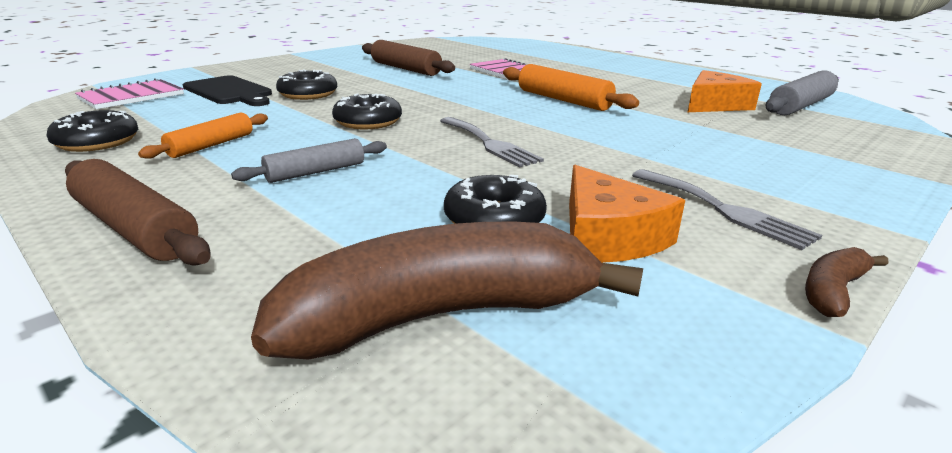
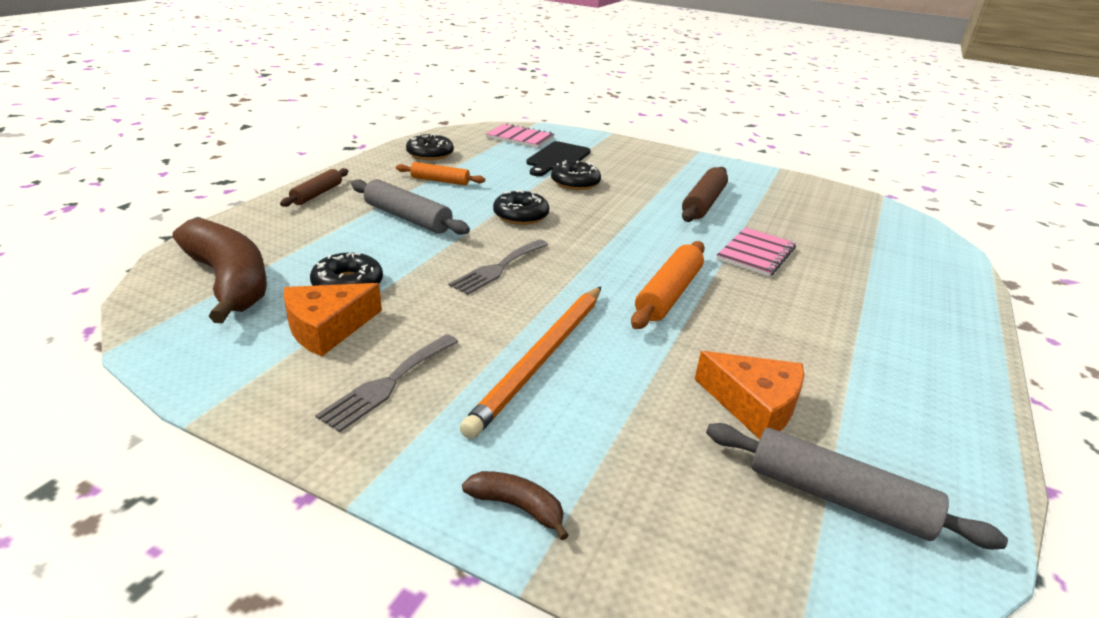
camera: 70 degrees right, 5 degrees up
brown rolling pin [65,159,211,266] -> brown rolling pin [280,168,348,207], size x0.65
grey rolling pin [231,138,387,183] -> grey rolling pin [351,179,470,235], size x1.54
brown banana [805,247,889,317] -> brown banana moved to [462,471,569,540]
none -> orange pencil [460,287,601,439]

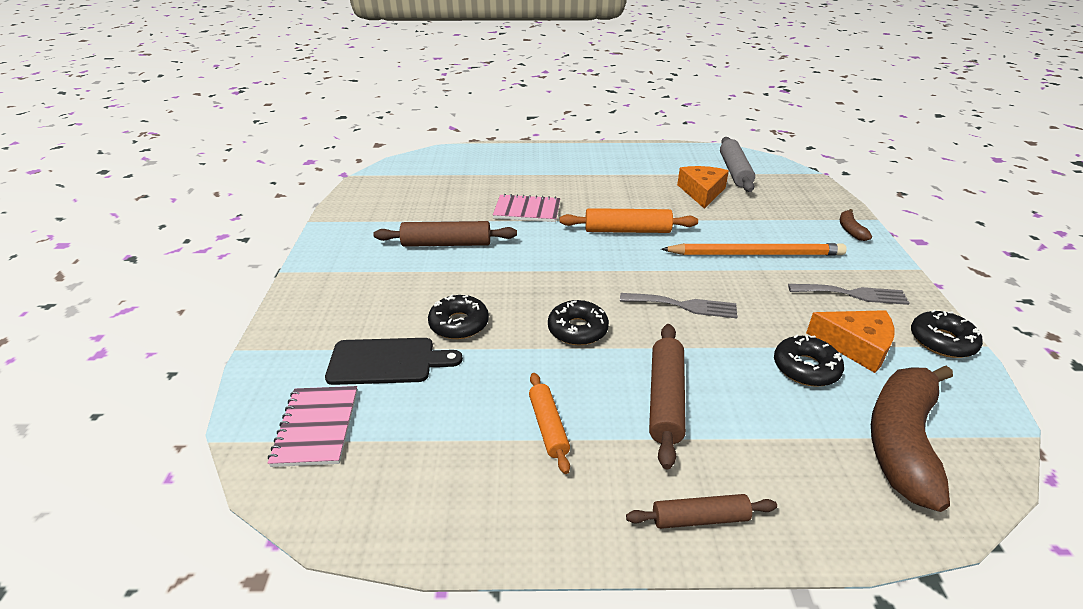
camera: 115 degrees left, 5 degrees up
grey rolling pin [351,179,470,235] -> brown rolling pin [649,324,686,469]
black donut [406,134,454,160] -> black donut moved to [911,309,983,358]

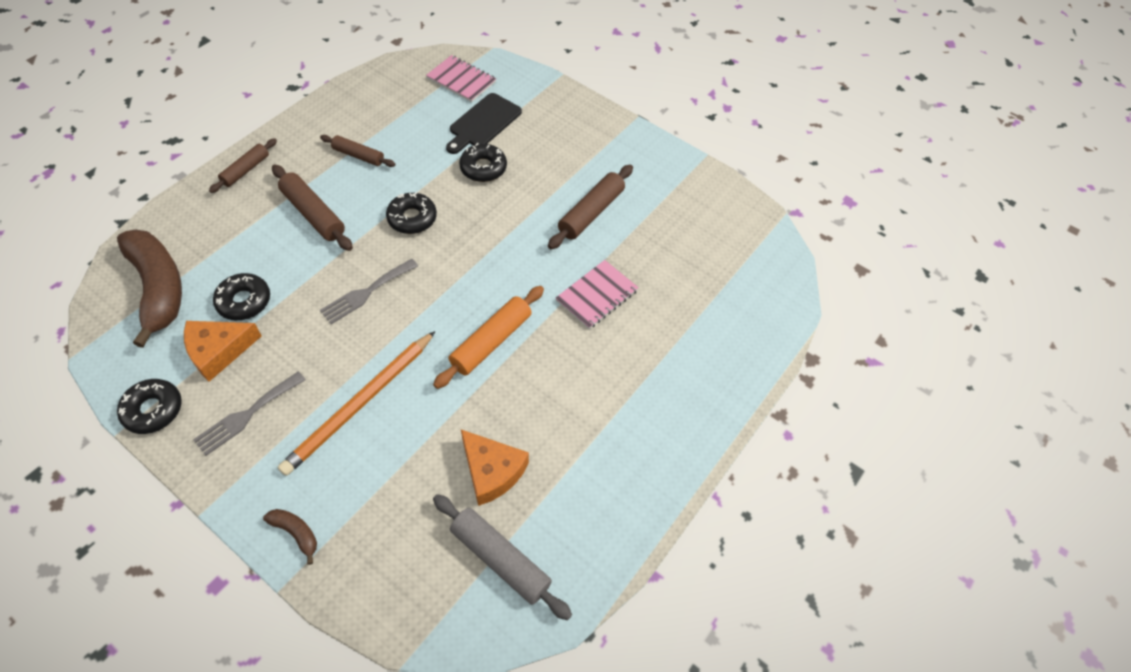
camera: 125 degrees right, 20 degrees up
orange rolling pin [529,373,570,474] -> brown rolling pin [320,135,395,167]

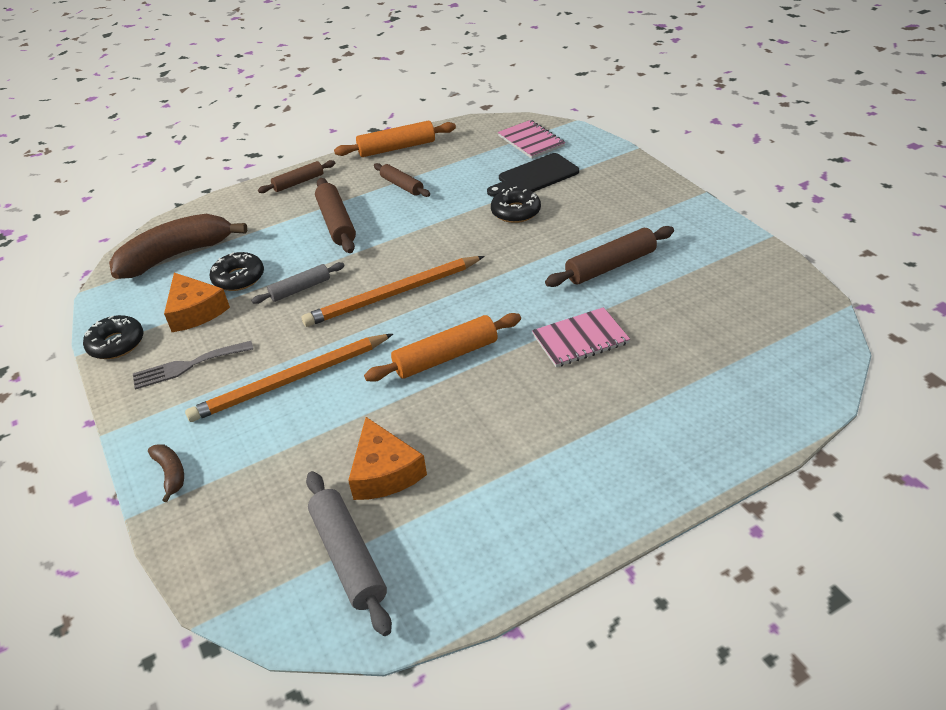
camera: 30 degrees right, 15 degrees down
brown banana [117,230,182,348] -> brown banana turned 120 degrees counterclockwise [109,214,247,279]
orange cheese [184,321,262,382] -> orange cheese turned 120 degrees counterclockwise [164,273,230,332]
grey fork [320,259,418,324] -> none
black donut [386,192,437,234] -> none
none -> grey rolling pin [251,262,345,304]
none -> orange pencil [302,256,485,327]
none -> orange rolling pin [334,121,456,157]

